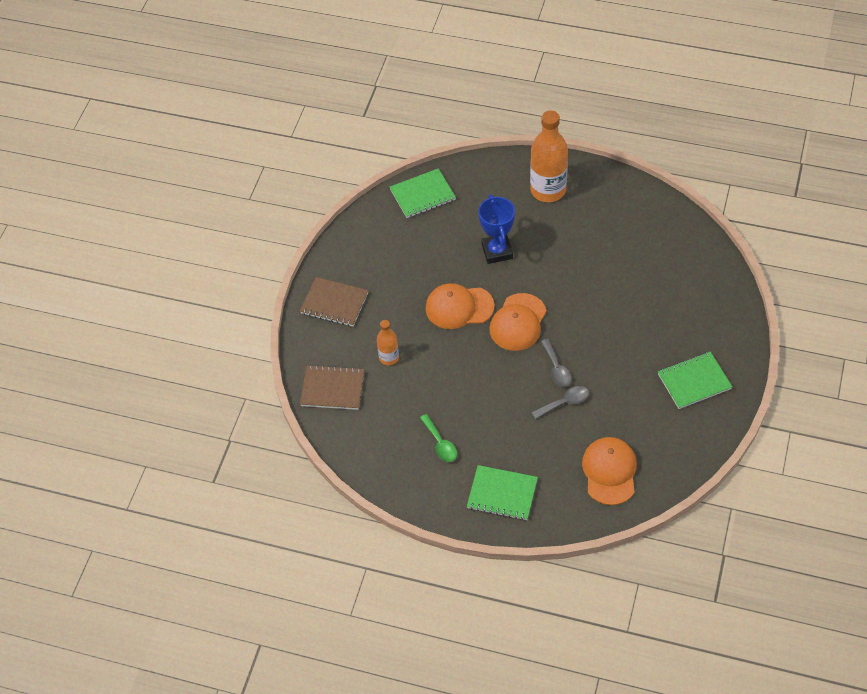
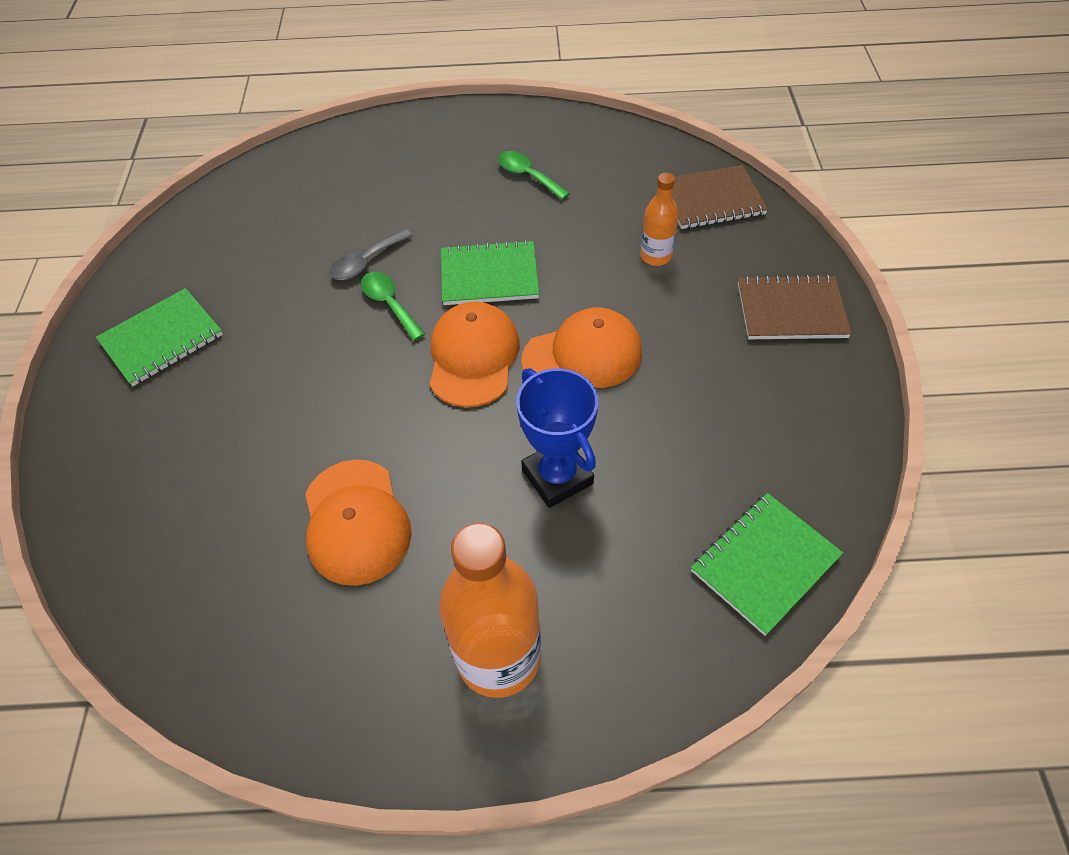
camera: 160 degrees right, 0 degrees up
green notebook [467,465,538,521] -> green notebook moved to [441,240,539,305]
grey spoon [541,339,571,387] -> green spoon [361,272,425,341]
orange cap [582,437,637,505] -> orange cap moved to [305,460,412,586]

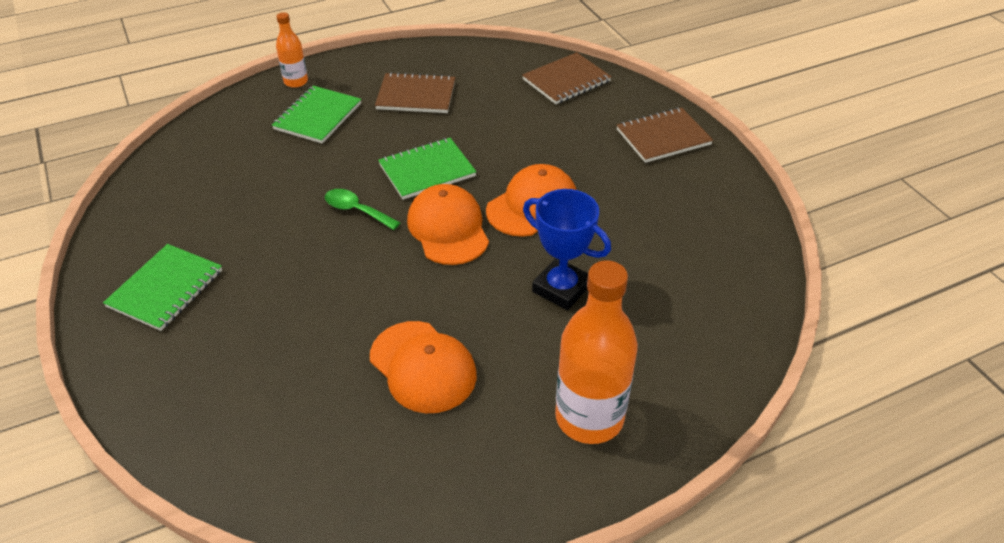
camera: 25 degrees left, 10 degrees down
grey spoon [329,229,413,280] -> none
green spoon [498,151,570,200] -> brown notebook [375,72,455,113]
orange bottle [640,173,679,266] -> orange bottle moved to [276,12,308,88]
green notebook [691,493,843,636] -> green notebook moved to [272,86,361,144]

